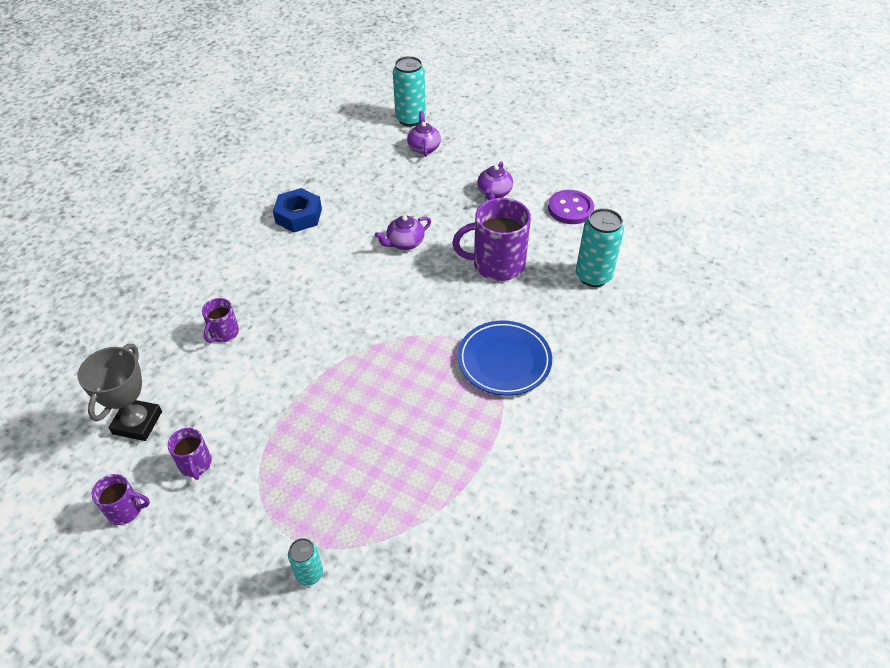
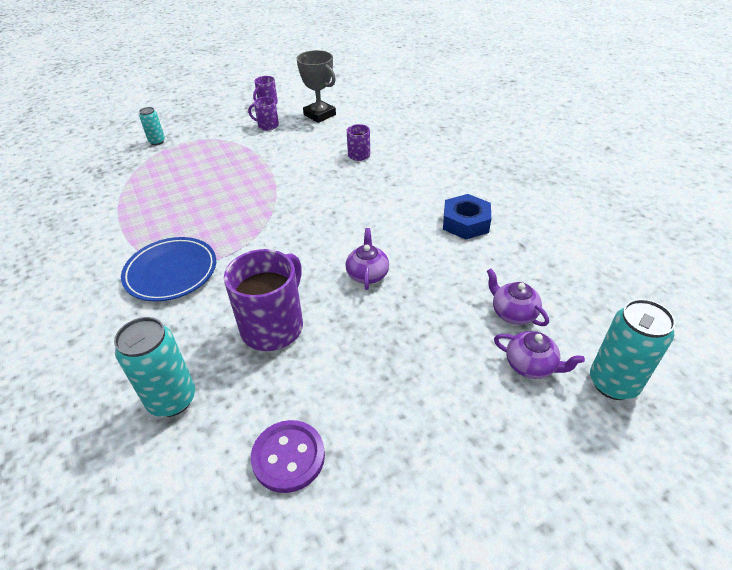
camera: 125 degrees right, 5 degrees down
purple teapot [477,161,513,200] -> purple teapot moved to [487,268,549,326]

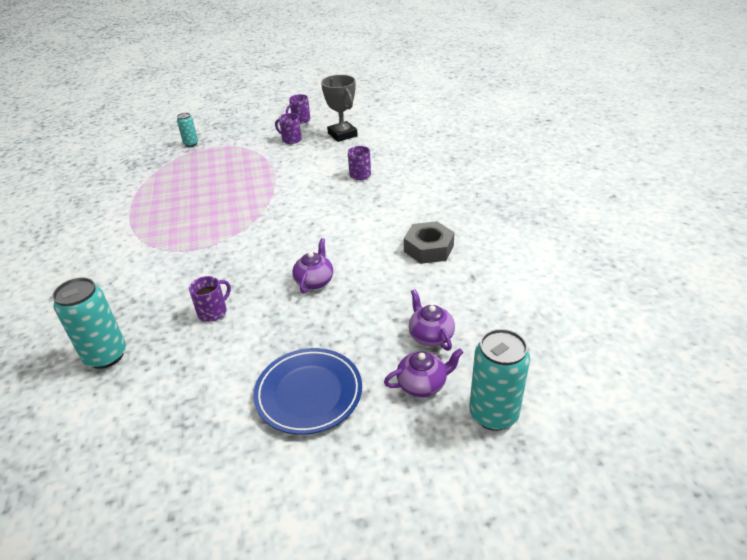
camera: 15 degrees right, 5 degrees down
blue plate [121,237,216,302] -> blue plate moved to [253,348,362,435]
purple mug [224,249,303,351] -> purple mug [189,276,231,322], size x0.51
purple button [251,420,325,493] -> none
blue nut [443,194,491,240] -> grey nut [404,221,455,264]
purple teapot [494,331,585,379] -> purple teapot turned 60 degrees counterclockwise [384,348,464,397]

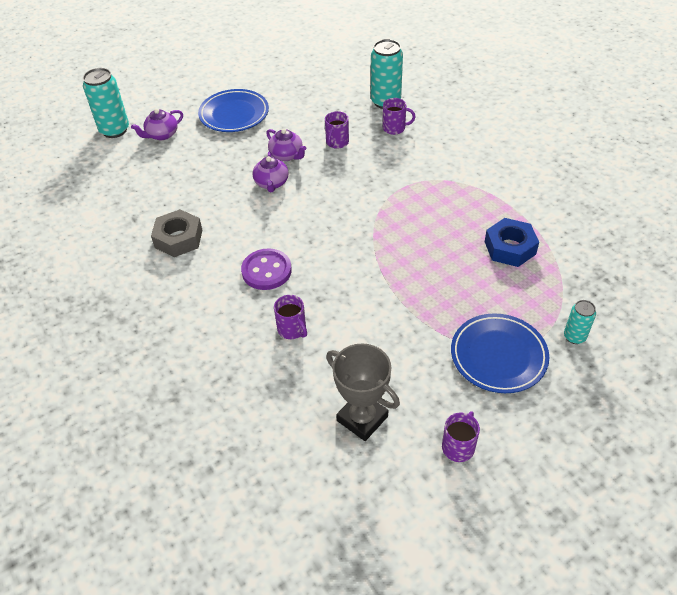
camera: 160 degrees right, 10 degrees up
purple mug [275,113,302,144] -> purple mug moved to [383,98,415,135]
purple teapot [409,289,455,351] -> purple teapot moved to [266,129,307,161]
none -> purple button [241,249,292,290]
none -> blue plate [451,313,549,393]
none -> blue nut [485,218,539,267]

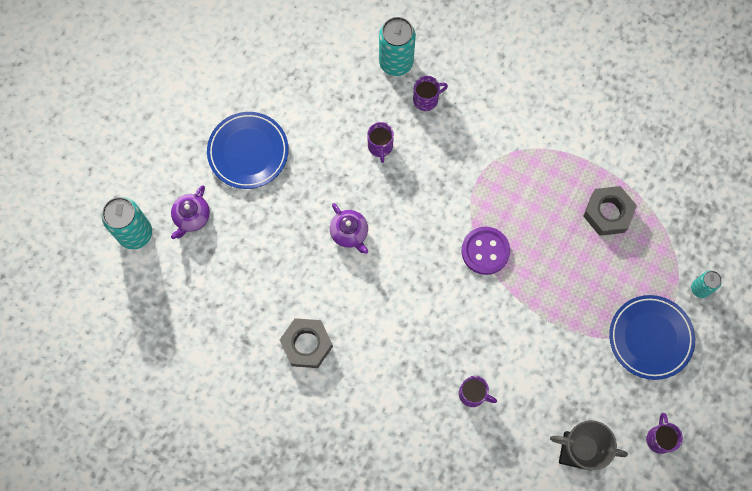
camera: 30 degrees left, 25 degrees up
purple button [241,249,292,290] -> purple button moved to [461,227,510,275]
purple teapot [266,129,307,161] -> none
blue nut [485,218,539,267] -> grey nut [583,186,637,236]

